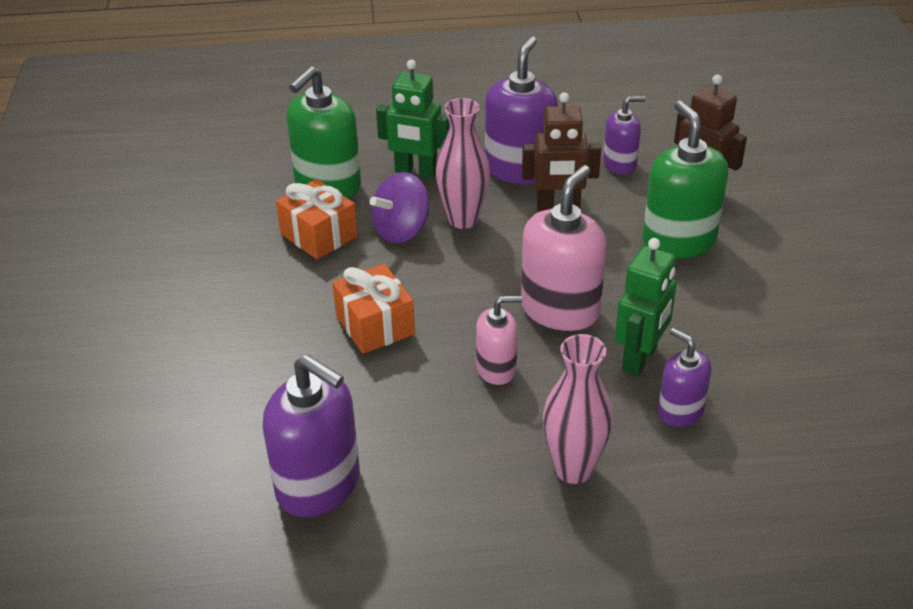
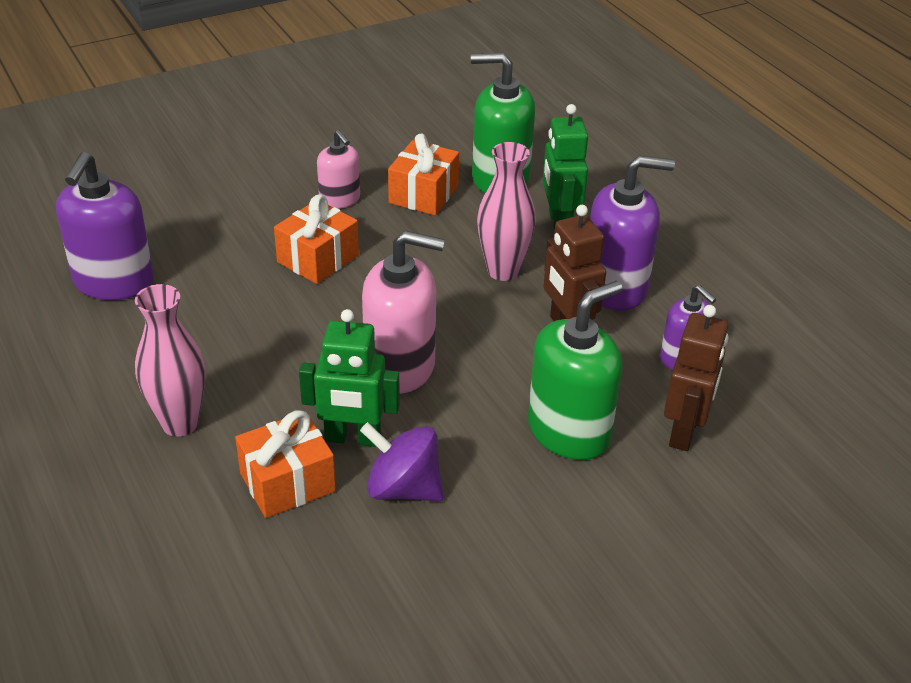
camera: 65 degrees right, 0 degrees up
purple spinning top [370,172,429,243] -> purple spinning top moved to [360,422,443,502]
pink soap dispenser [476,296,522,385] -> pink soap dispenser moved to [317,130,360,209]
purple soap dispenser [658,328,712,427] -> orange gift [235,410,336,518]

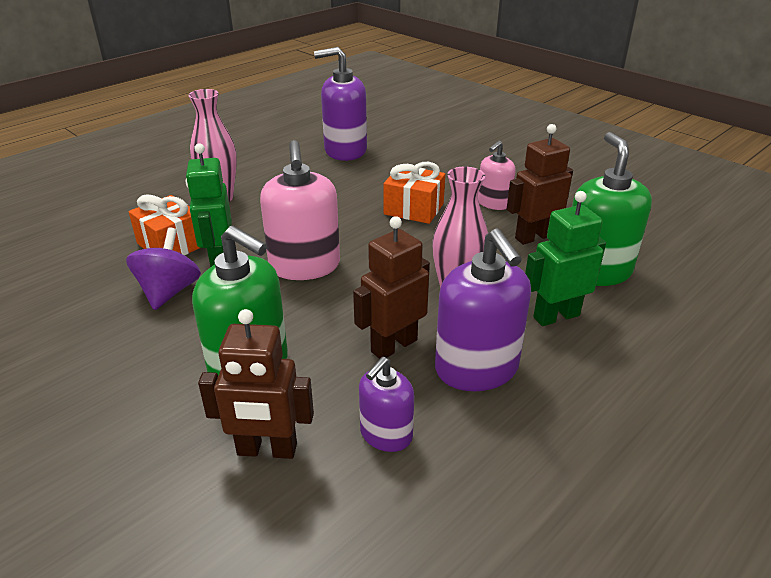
camera: 75 degrees right, 5 degrees down
orange gift [388,133,459,215] -> brown robot [507,124,573,245]

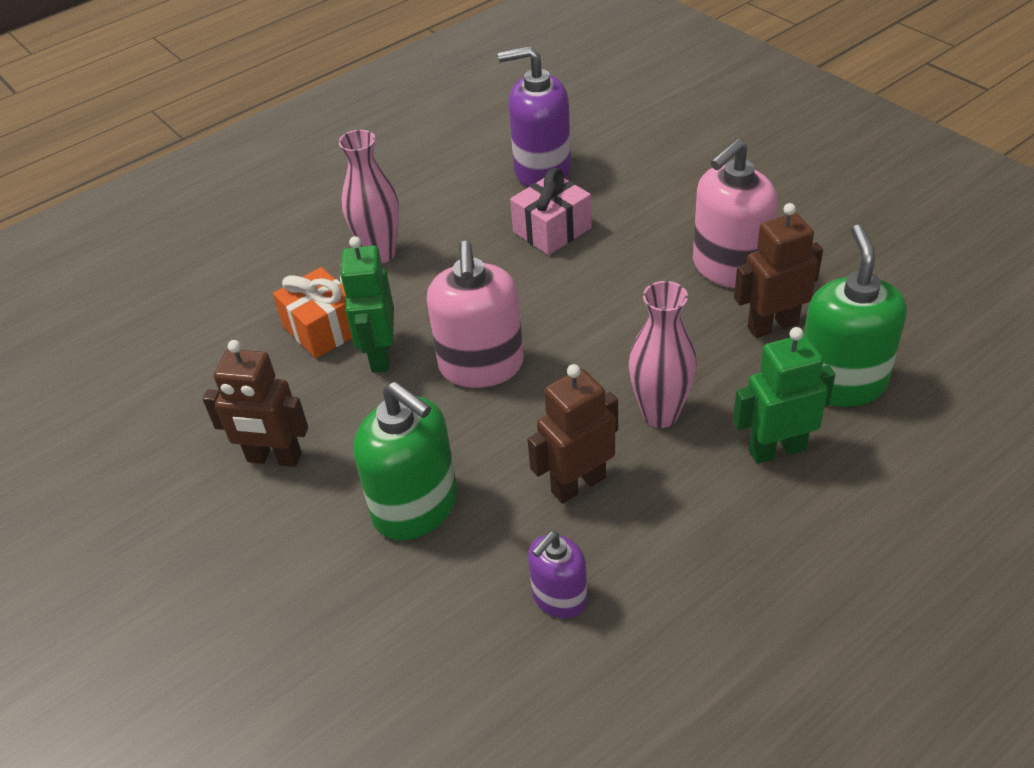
camera: 10 degrees right, 10 degrees up
purple spinning top [126,227,201,310] -> none
brown robot [198,309,314,459] -> brown robot moved to [203,340,308,467]
orange gift [384,162,445,224] -> none
purple soap dispenser [435,228,531,391] -> none
pink soap dispenser [478,141,516,210] -> pink soap dispenser [693,139,777,288], size x1.73
none -> pink gift [510,168,592,255]

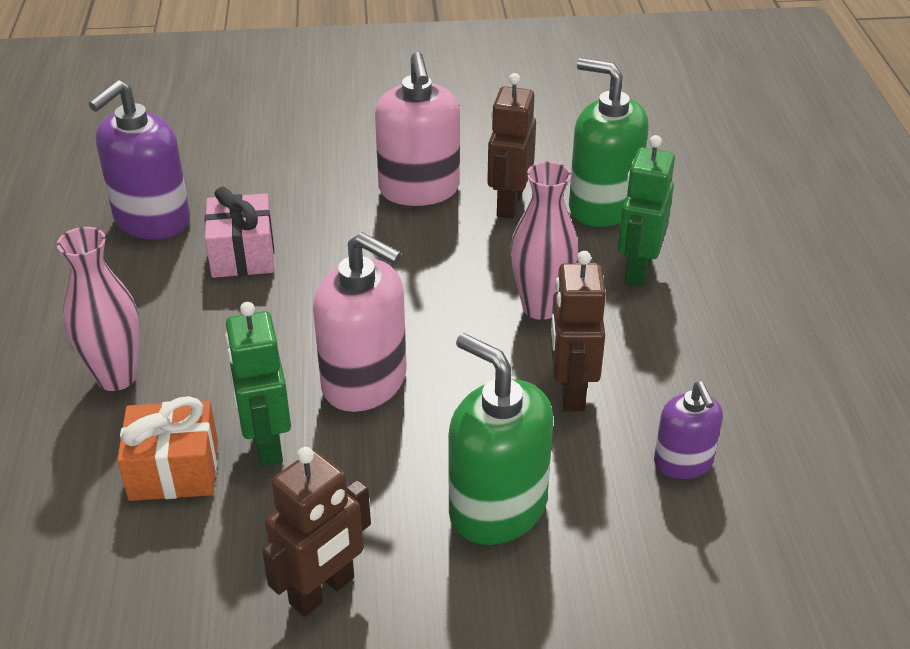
camera: 60 degrees left, 5 degrees down
green robot [340,236,394,372] -> green robot turned 45 degrees clockwise [225,302,291,467]
green soap dispenser [353,382,457,540] -> green soap dispenser turned 120 degrees counterclockwise [448,333,553,545]

